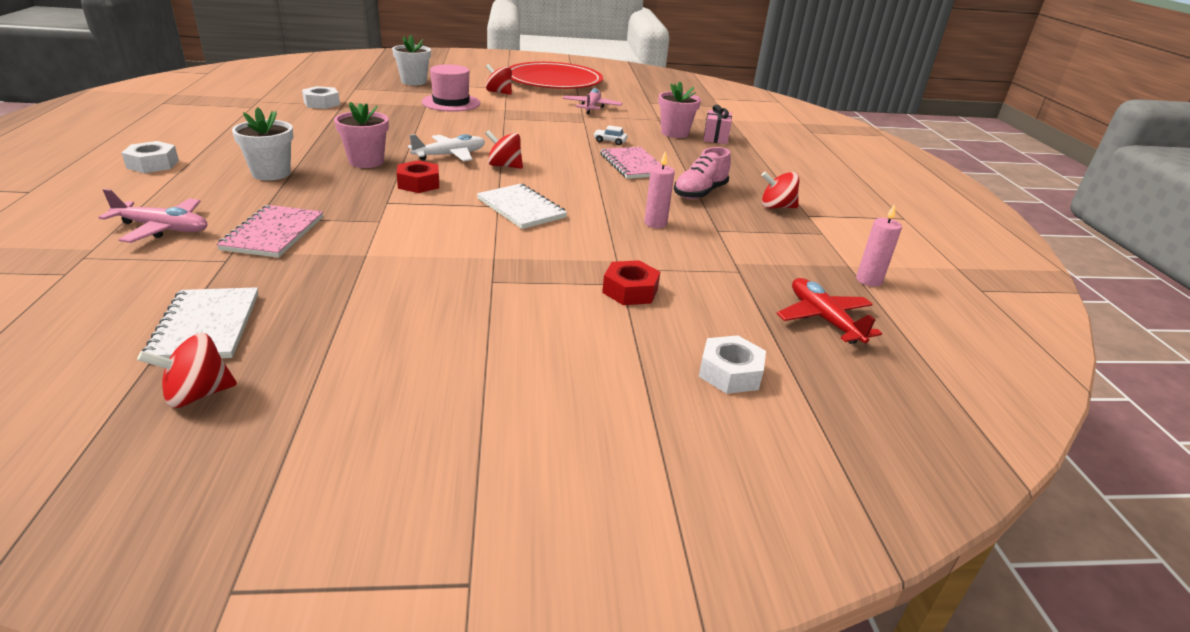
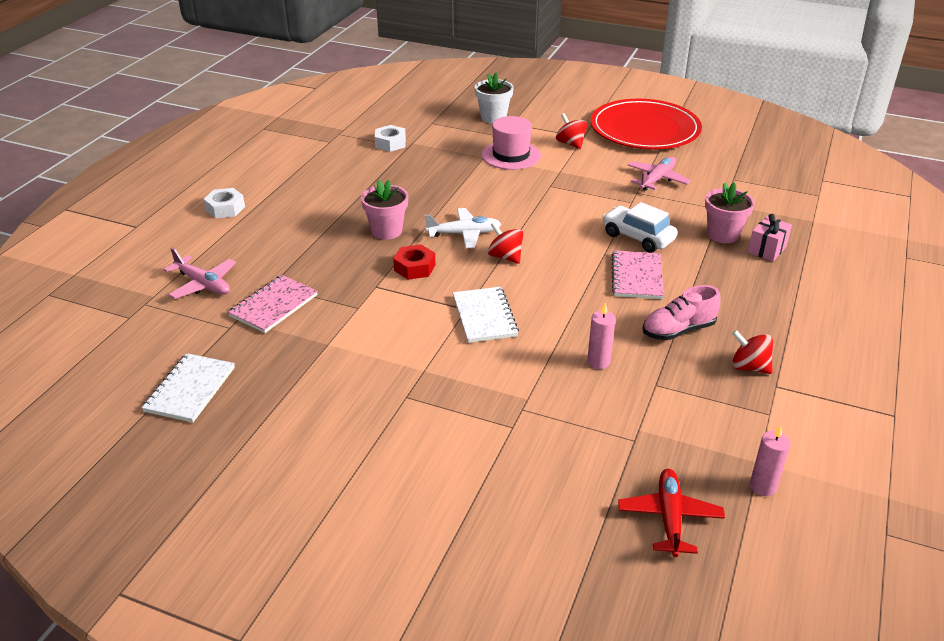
camera: 30 degrees right, 5 degrees up
red spinning top [137,333,237,408] -> none
white flower pot [232,107,294,181] -> none
white car [593,125,628,145] -> white car [602,202,677,253], size x2.07
red nut [602,260,660,305] -> none
white nut [699,335,766,394] -> none

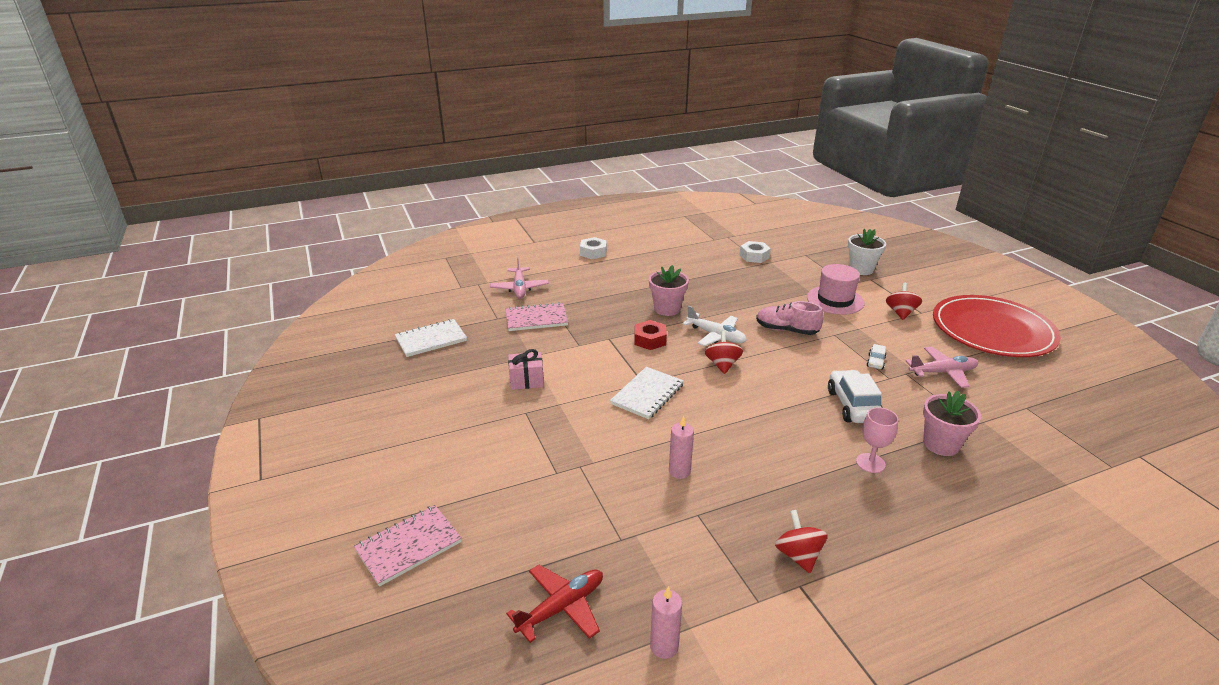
camera: 45 degrees right, 5 degrees down
pink notebook [612,251,664,299] -> pink notebook moved to [354,505,462,587]
pink shoe [642,285,721,341] -> pink shoe moved to [756,301,824,335]
pink gift [748,214,792,262] -> pink gift moved to [508,349,544,390]
none -> pink goblet [856,407,898,473]
none -> white car [867,344,887,370]

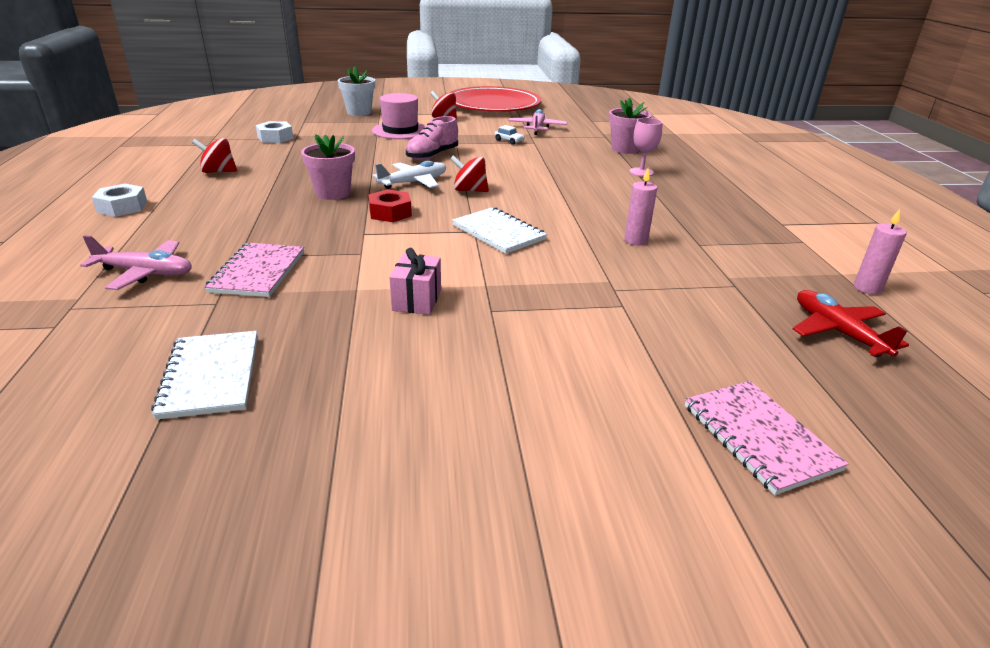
camera: 75 degrees left, 0 degrees up
red spinning top [775,510,828,573] -> red spinning top moved to [192,138,237,173]
white car [828,370,883,423] -> none

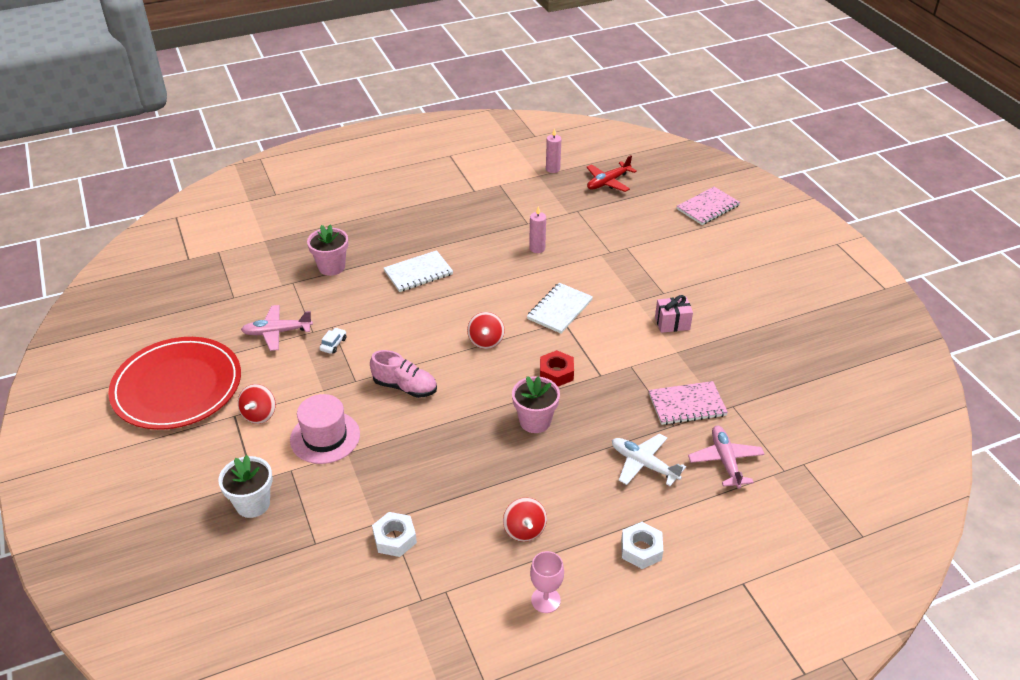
camera: 105 degrees left, 10 degrees up
white notebook [151,331,258,420] -> white notebook moved to [384,250,453,292]
white plane [372,161,446,189] -> white plane moved to [612,433,686,486]
pink goblet [630,118,663,177] -> pink goblet moved to [530,551,564,613]

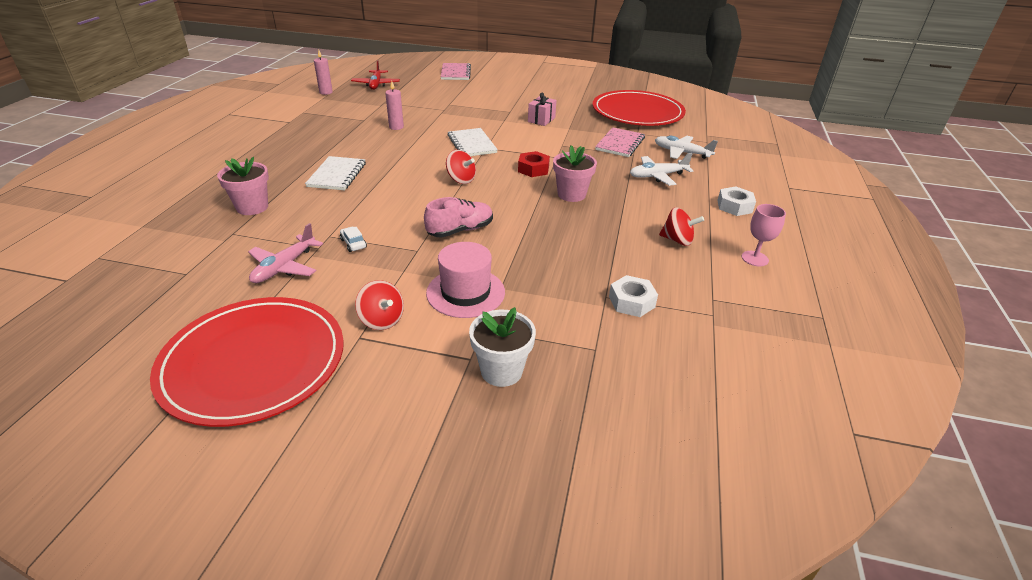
camera: 55 degrees left, 5 degrees down
pink plane [688,426,765,489] -> white plane [655,136,718,159]
none -> red plate [593,90,686,126]

